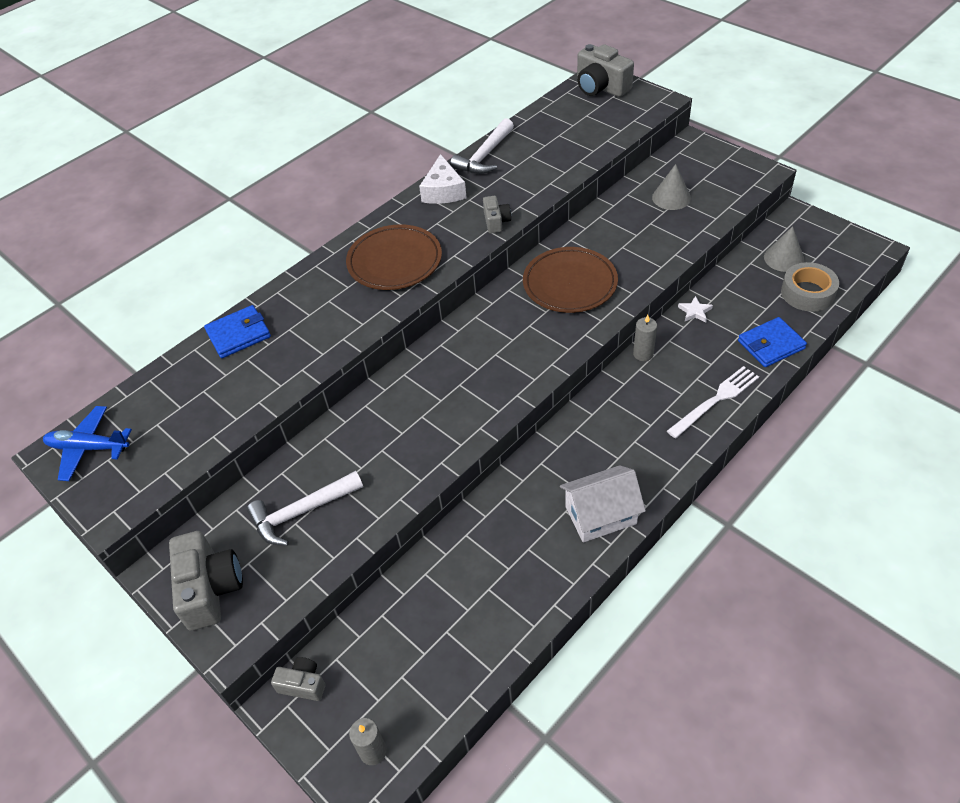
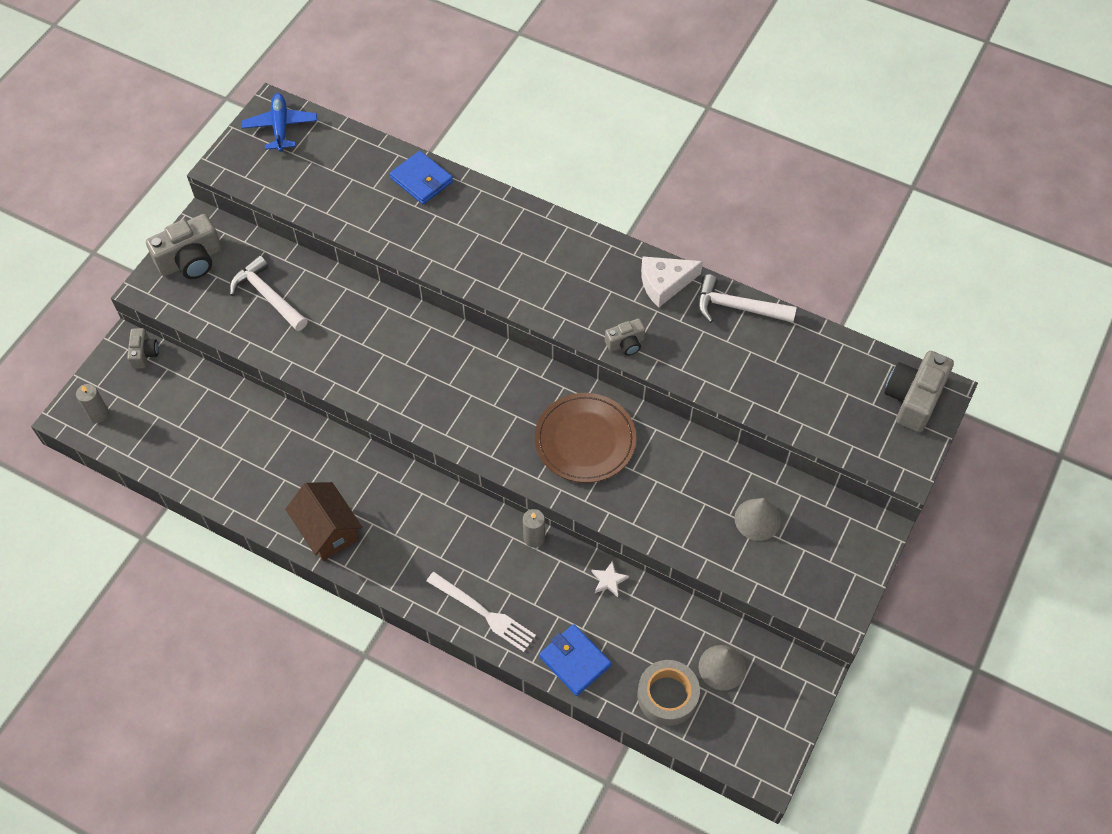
camera: 70 degrees right, 10 degrees up
brown plate [346,224,442,290] -> none
white house [560,465,646,542] -> brown house [285,482,362,561]

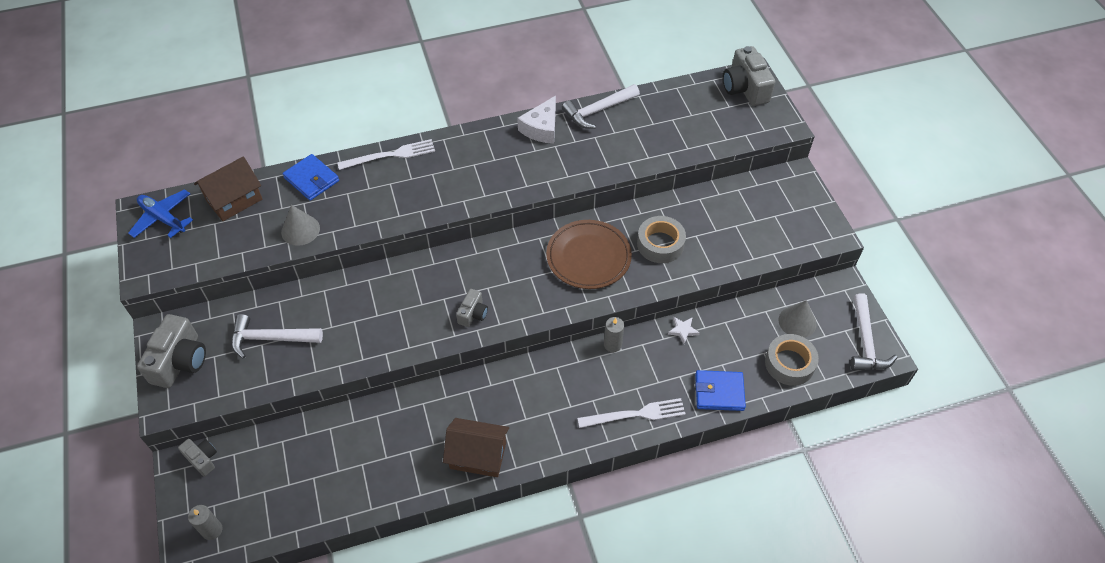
camera: 45 degrees left, 5 degrees down
blue wallet [390,151,453,204] -> blue wallet turned 45 degrees clockwise [283,154,339,201]
grey camera [605,318,645,356] -> grey camera moved to [456,289,488,327]
grey cone [734,498,781,541] -> grey cone moved to [281,205,320,246]
none -> brown house [194,157,262,221]
none -> white fork [337,139,435,170]
none -> grey tape [637,216,686,263]
none -> white hammer [851,293,898,370]

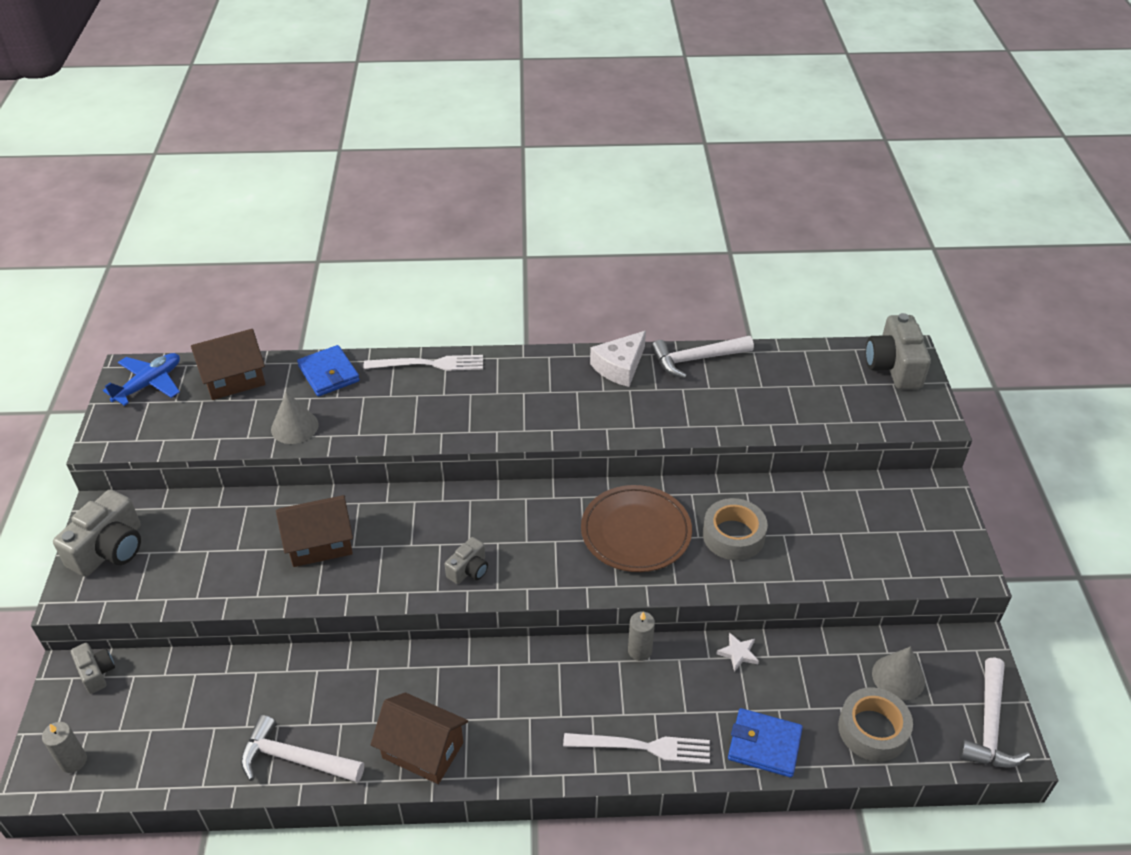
camera: 15 degrees right, 10 degrees down
blue plane [128,189,193,238] -> blue plane turned 75 degrees clockwise [103,353,180,406]
white hammer [231,314,323,359] -> white hammer moved to [241,715,364,783]
none -> brown house [276,495,353,567]

